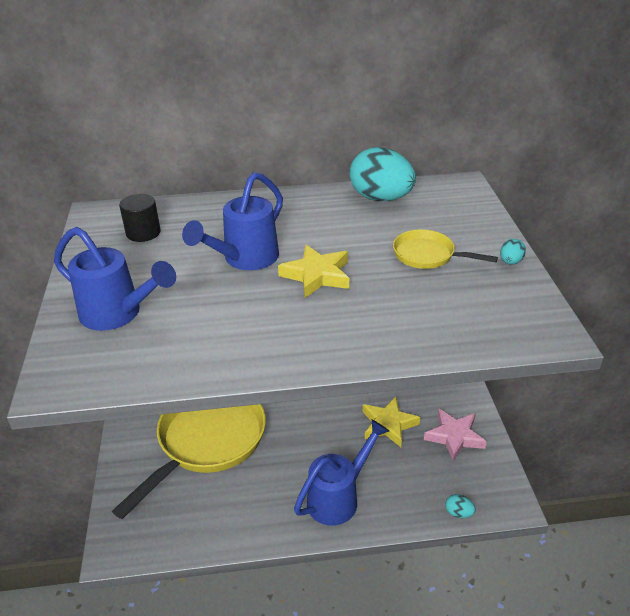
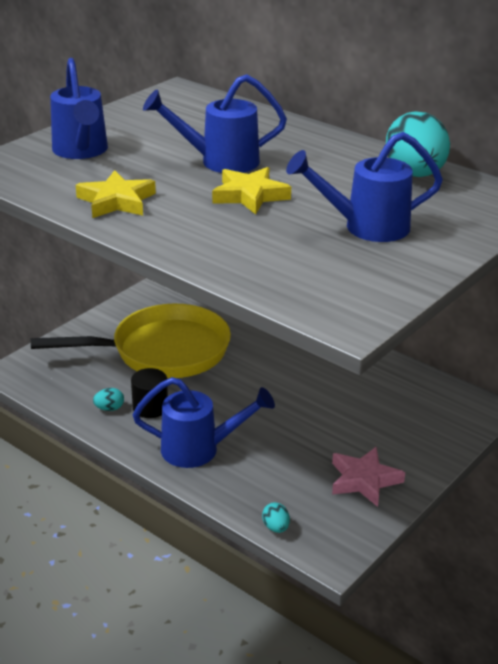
camera: 45 degrees right, 5 degrees down
black cylinder [119,194,161,242] -> black cylinder moved to [131,368,168,418]
yellow star [363,397,420,447] -> yellow star moved to [76,170,156,218]
yellow pan [393,229,498,269] -> blue watering can [286,132,443,242]
turquoise egg [500,239,526,265] -> turquoise egg moved to [93,388,124,411]

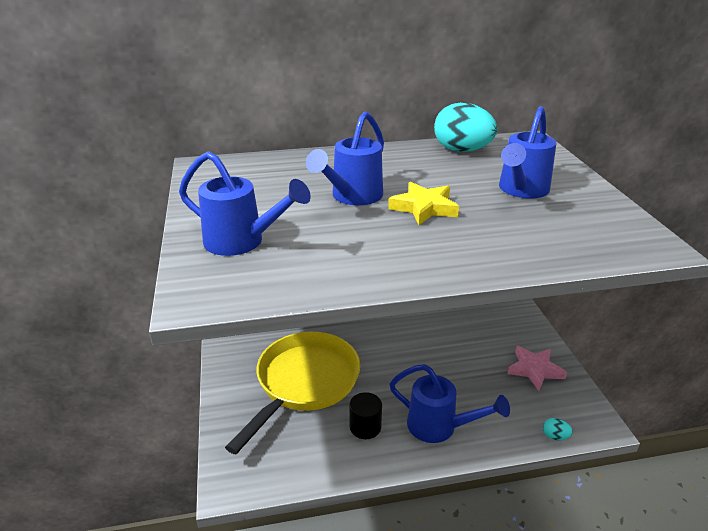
camera: 50 degrees left, 0 degrees up
yellow star [76,170,156,218] -> none
turquoise egg [93,388,124,411] -> none
blue watering can [133,377,275,468] -> blue watering can turned 75 degrees clockwise [390,364,510,443]

